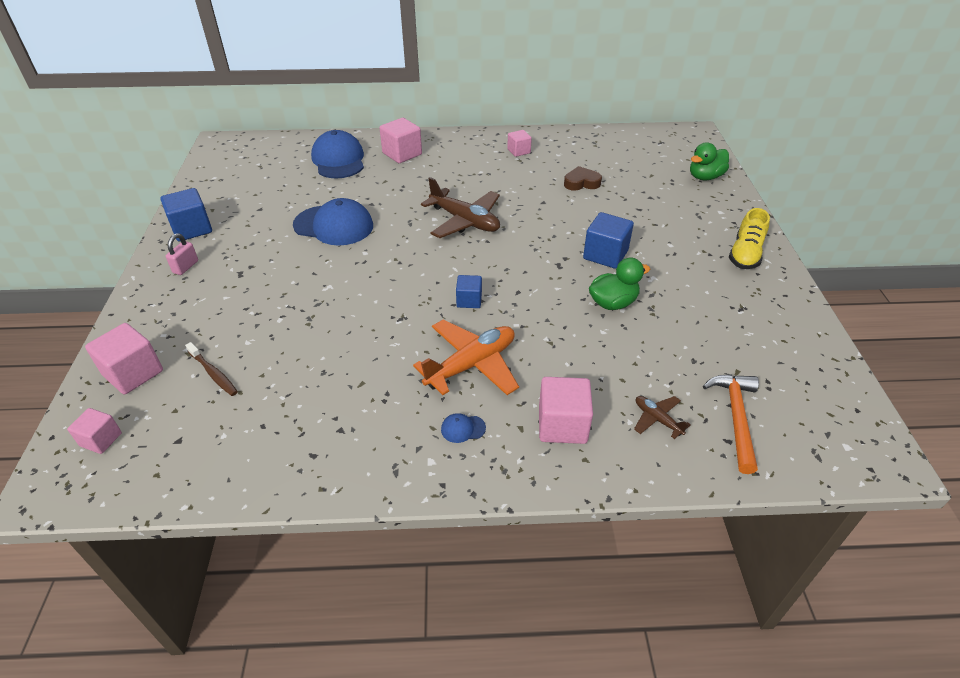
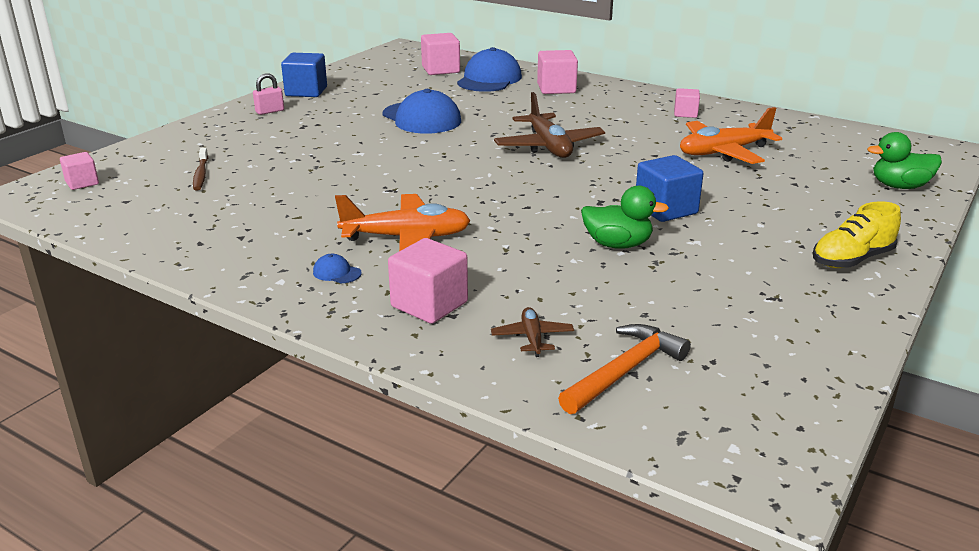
camera: 35 degrees right, 15 degrees down
pink cube [85,323,163,394] -> pink cube moved to [421,33,460,75]
blue cube [456,275,482,308] -> none
brown heart [564,166,602,191] -> orange plane [680,107,782,164]

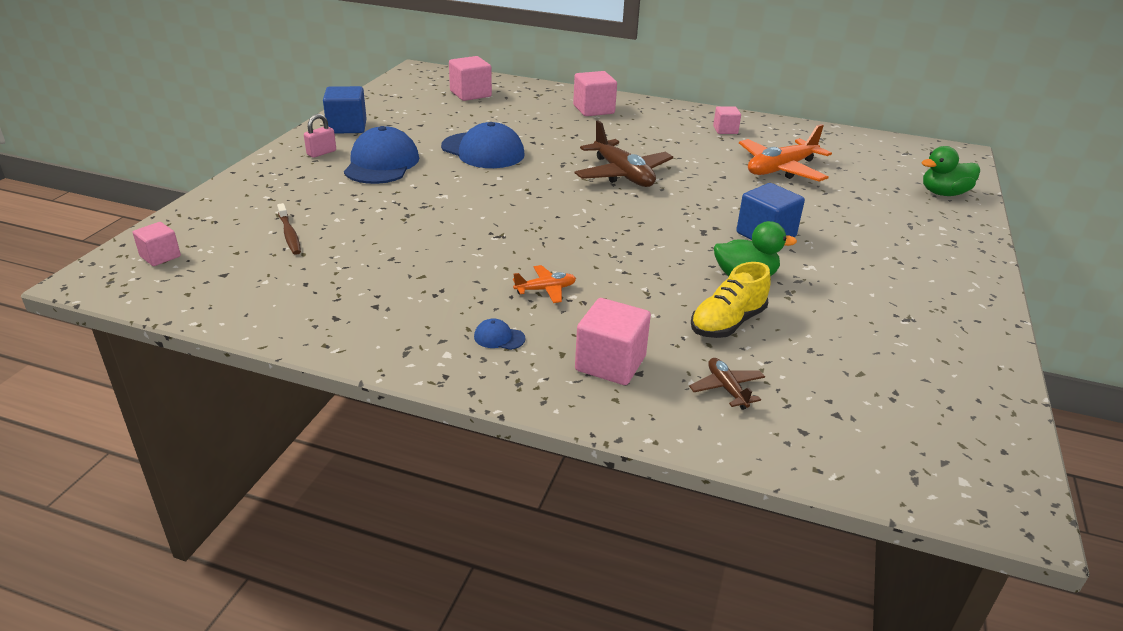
camera: 15 degrees left, 5 degrees up
orange plane [335,194,471,251] -> orange plane [513,265,576,303], size x0.49
blue cap [457,47,522,92] -> blue cap moved to [344,126,419,184]
orange hammer [558,324,691,414] -> none
yellow shoe [813,201,901,268] -> yellow shoe moved to [691,262,770,338]

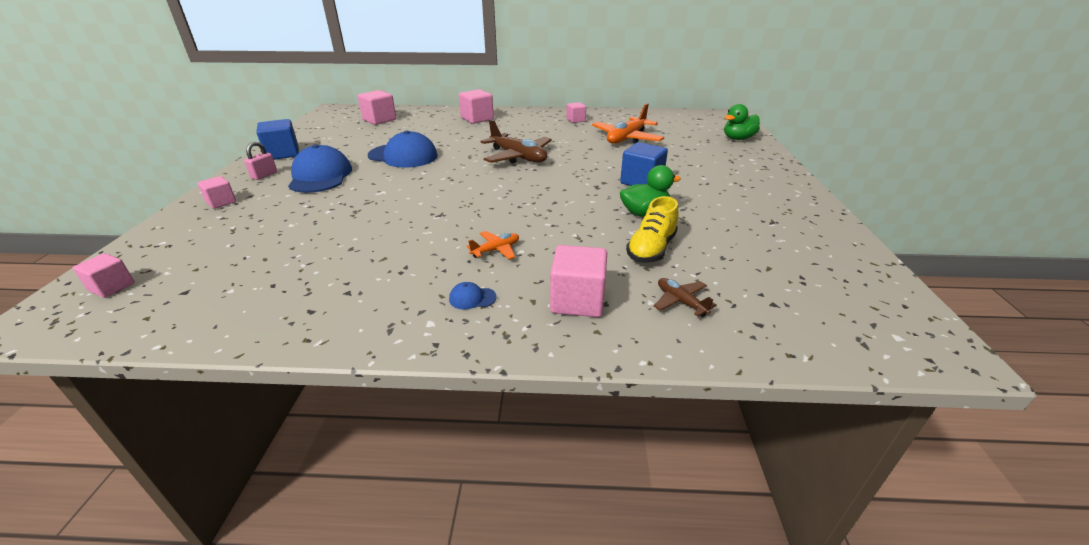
camera: 15 degrees left, 0 degrees up
brown toothbrush [277,203,301,255] -> none
none -> pink cube [198,176,236,209]

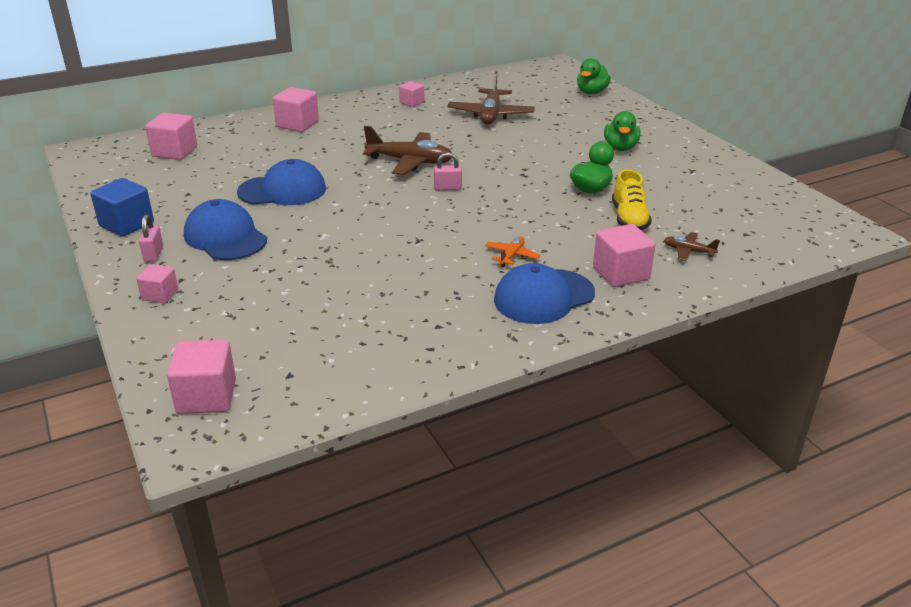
camera: 30 degrees left, 0 degrees up
pink cube [73,253,135,298] -> pink cube [167,340,236,414], size x1.64
blue cap [449,282,497,310] -> blue cap [494,263,595,324], size x2.50
orange plane [592,103,664,144] -> brown plane [447,72,535,125]
blue cube [620,142,668,186] -> none
none -> pink padlock [434,152,462,190]
none -> green duck [604,111,641,151]

